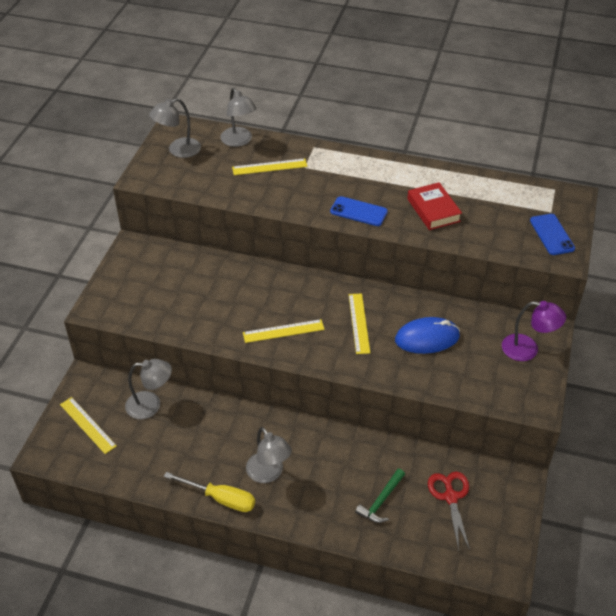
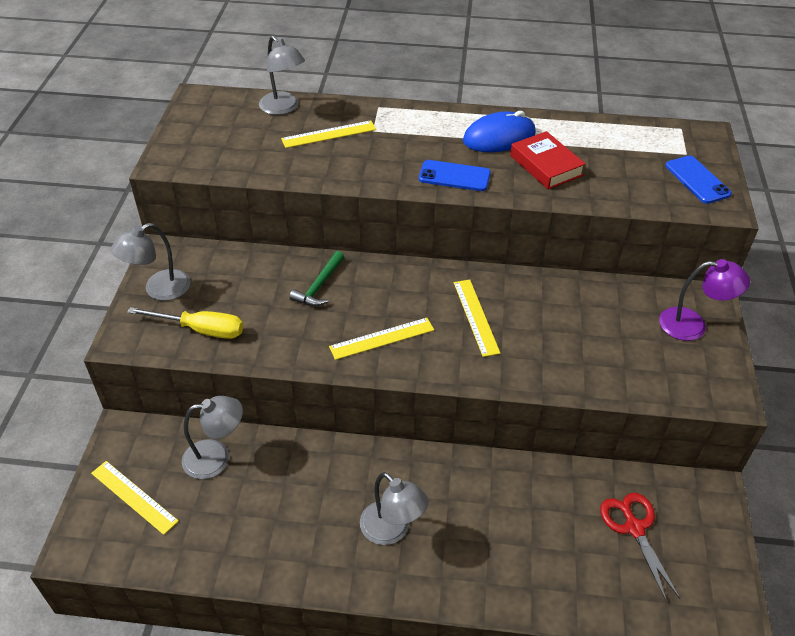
camera: 10 degrees left, 0 degrees up
grey lamp [149,98,201,158] -> grey lamp moved to [111,223,191,301]
yellow screwdriver [164,472,255,512] -> yellow screwdriver moved to [127,307,243,339]
green hammer [355,469,405,523] -> green hammer moved to [289,251,344,306]
blue mouse [395,317,460,354] -> blue mouse moved to [463,111,536,152]

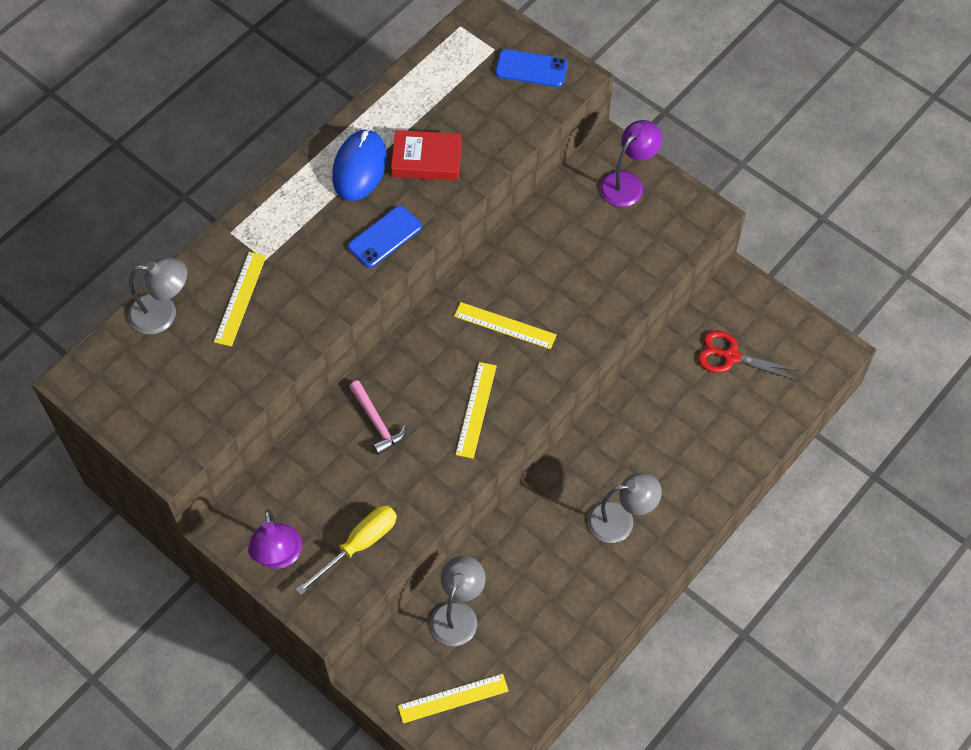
camera: 55 degrees left, 15 degrees up
grey lamp [111,223,191,301] -> purple lamp [248,509,302,569]
green hammer [289,251,344,306] -> pink hammer [349,380,407,455]

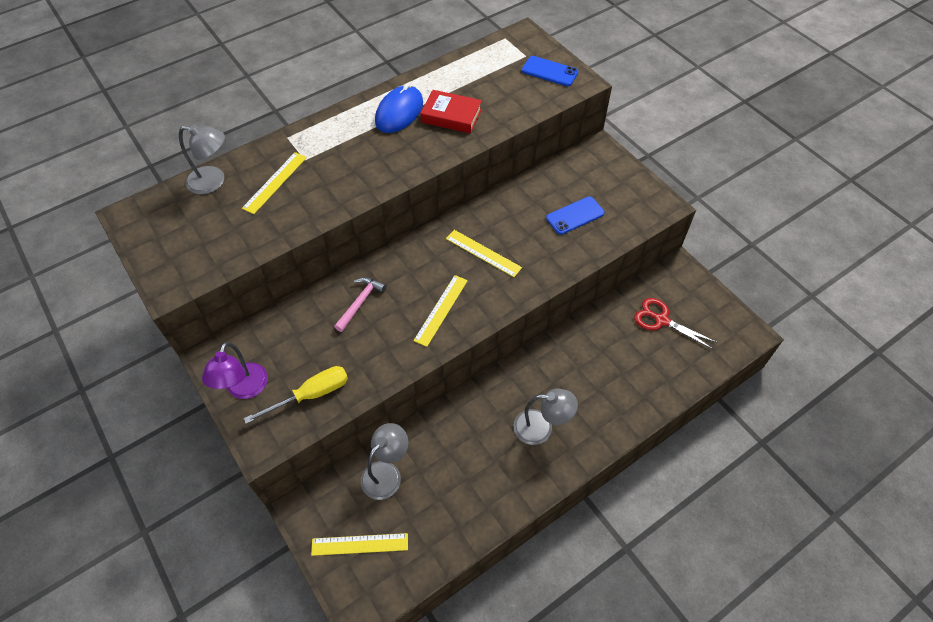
camera: 15 degrees right, 5 degrees down
blue phone [348,206,422,268] -> blue phone moved to [546,196,605,235]
pink hammer [349,380,407,455] -> pink hammer turned 135 degrees counterclockwise [334,277,386,332]
purple lamp [600,120,662,207] -> none

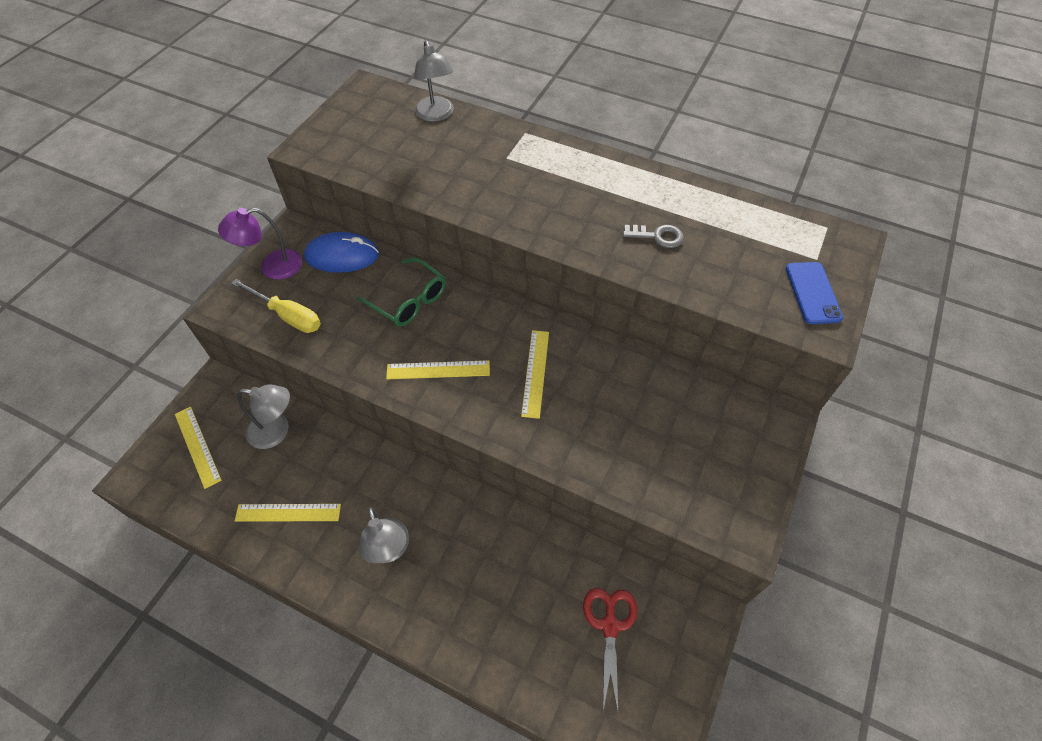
camera: 60 degrees right, 0 degrees up
yellow ruler [242,152,307,214] -> yellow ruler moved to [235,504,341,522]
pink hammer [334,277,386,332] -> green glasses [356,257,446,327]
blue mouse [375,83,423,133] -> blue mouse moved to [304,232,379,273]
red book [420,90,482,134] -> grey key [623,225,684,248]
blue phone [546,196,605,235] -> none

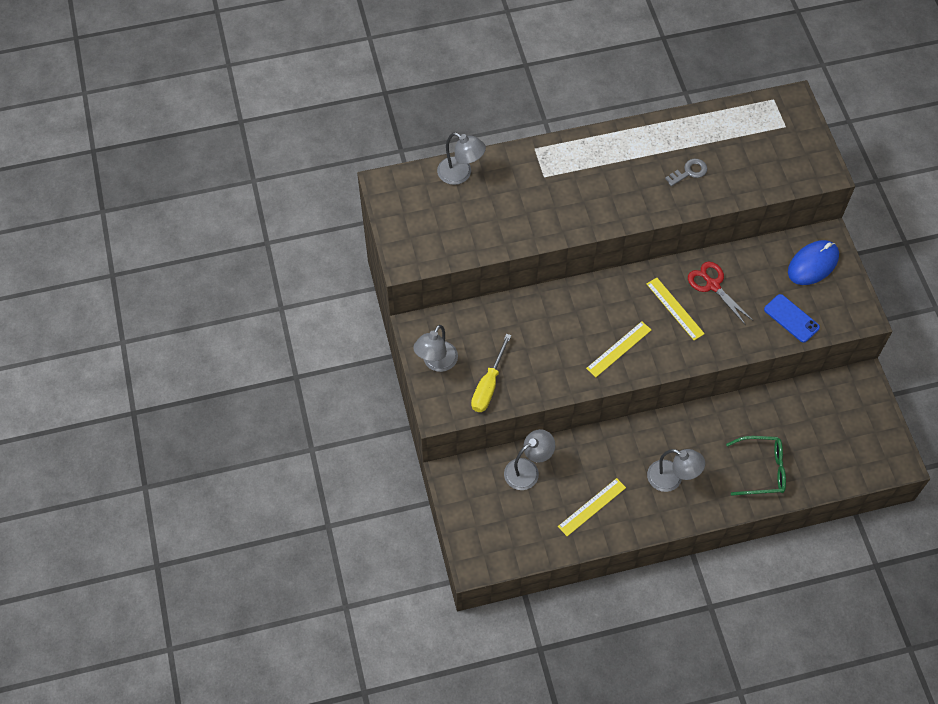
camera: 40 degrees left, 5 degrees up
yellow ruler [175,407,221,489] -> none
purple lamp [218,208,302,280] -> grey lamp [413,325,458,372]
yellow screwdriver [231,279,321,333] -> yellow screwdriver turned 120 degrees clockwise [471,334,511,412]
blue mouse [304,232,379,273] -> blue mouse moved to [788,240,839,285]
green glasses [356,257,446,327] -> green glasses moved to [726,436,786,496]
red scissors [583,588,637,711] -> red scissors moved to [688,262,753,325]
blue phone [786,262,843,324] -> blue phone moved to [764,294,820,343]

